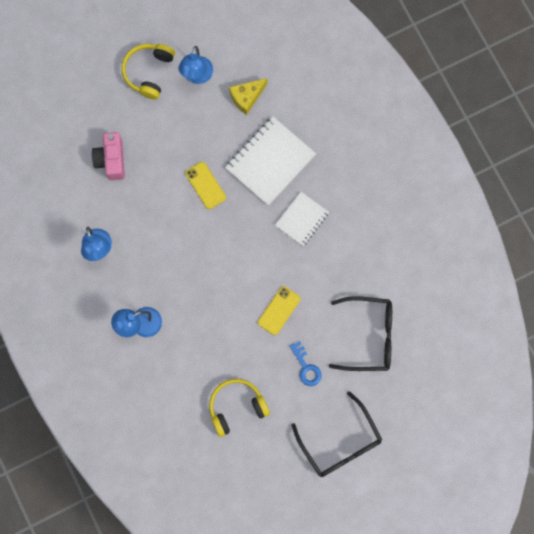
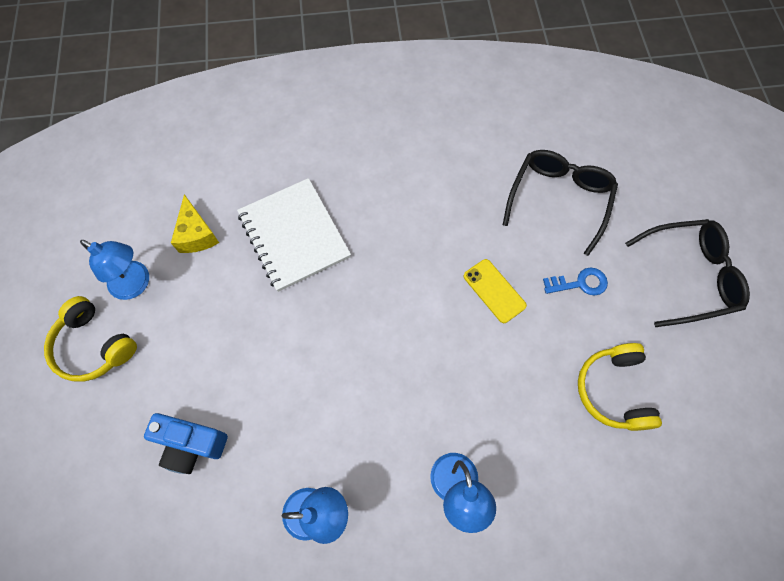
camera: 70 degrees left, 10 degrees down
pink camera [92,132,125,180] -> blue camera [144,413,228,474]
yellow phone [185,162,226,209] -> none
white notebook [275,192,329,246] -> none

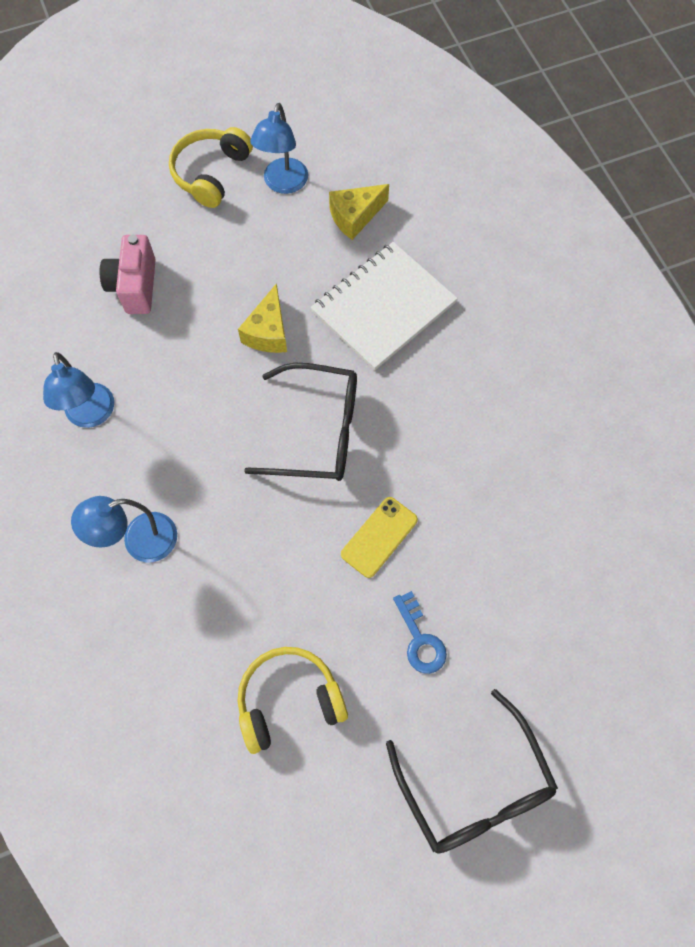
camera: 75 degrees right, 0 degrees up
blue camera [144,413,228,474] -> pink camera [100,235,156,314]
black glasses [503,150,618,256] -> black glasses moved to [244,363,357,481]
none -> yellow cheese [238,283,287,353]

